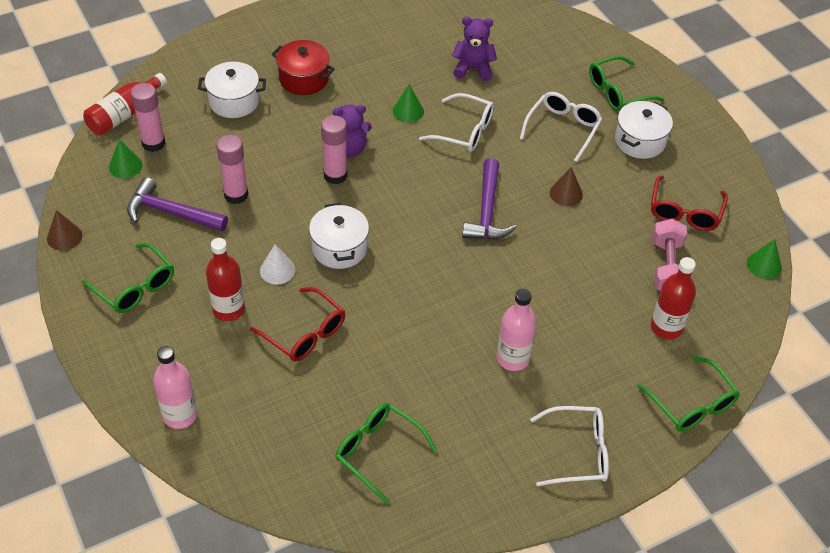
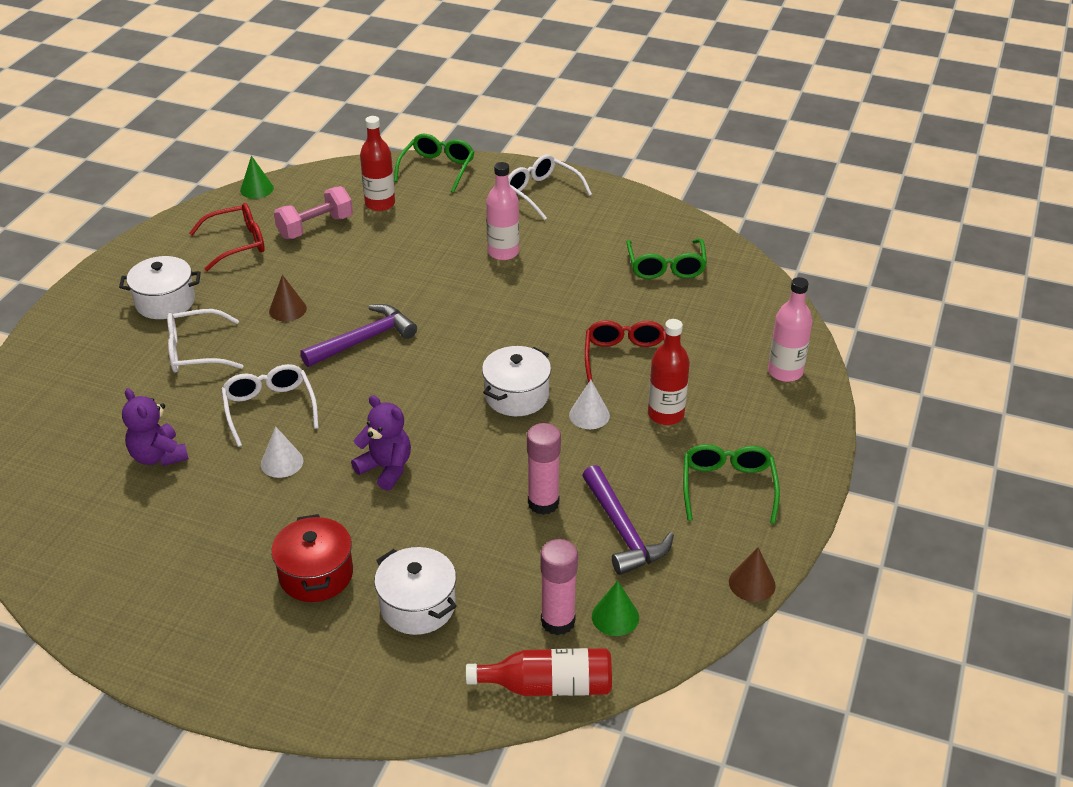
camera: 130 degrees left, 10 degrees down
pink glue stick [321,115,347,184] -> none
green cone [393,84,424,123] -> white cone [261,426,304,478]
green glasses [589,56,664,111] -> none

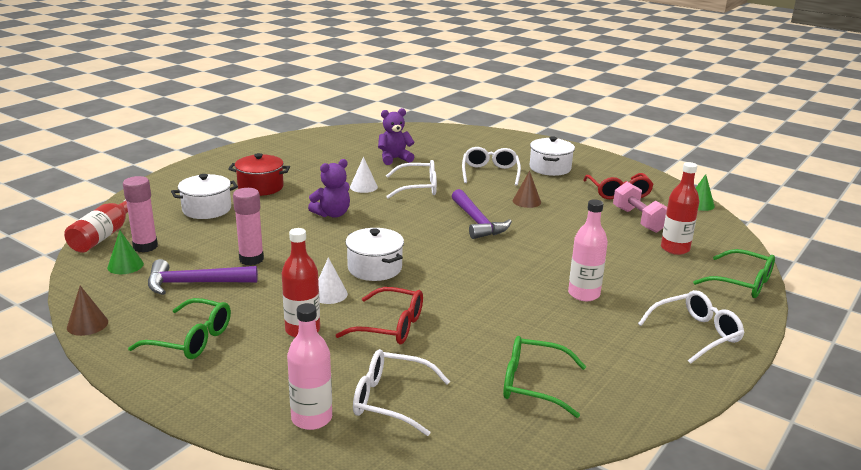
camera: 105 degrees right, 15 degrees down
none -> white glasses [353,349,450,436]

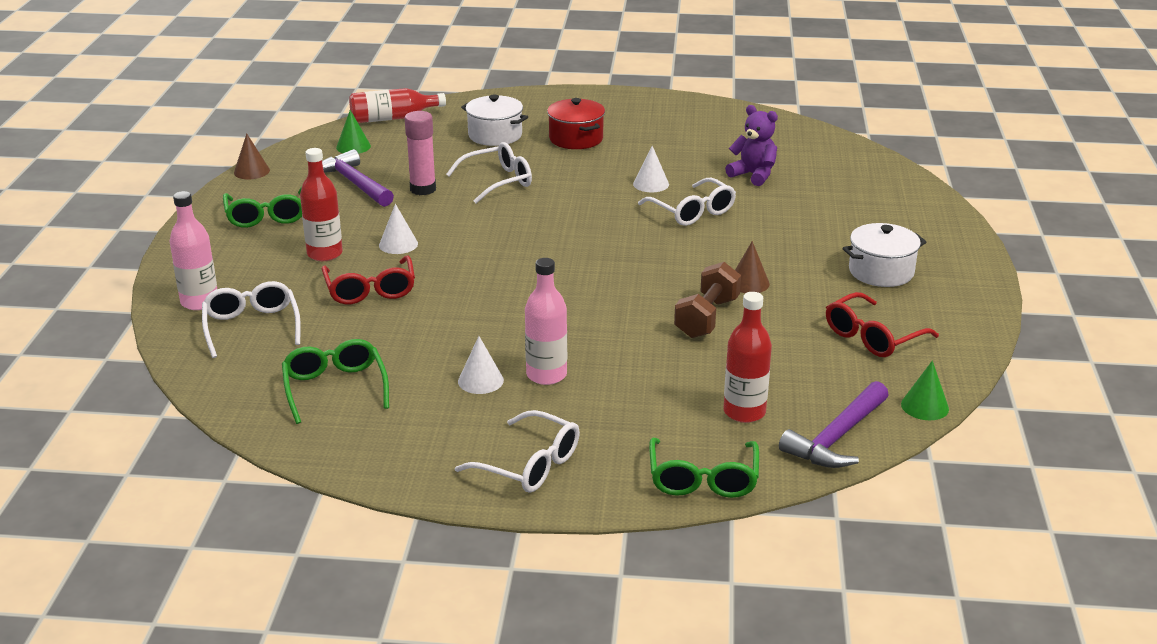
camera: 60 degrees right, 5 degrees up
pink glue stick [123,176,158,252] -> none
purple teddy bear [308,159,350,218] -> none
white pot [345,228,404,281] -> none
purple hammer [452,189,512,239] -> purple hammer moved to [779,381,889,468]
white glasses [462,147,521,186] -> white glasses moved to [446,142,532,203]
pink dumbbell [613,182,667,233] -> none
none -> white cone [458,336,504,394]
none -> brown dumbbell [674,262,741,338]

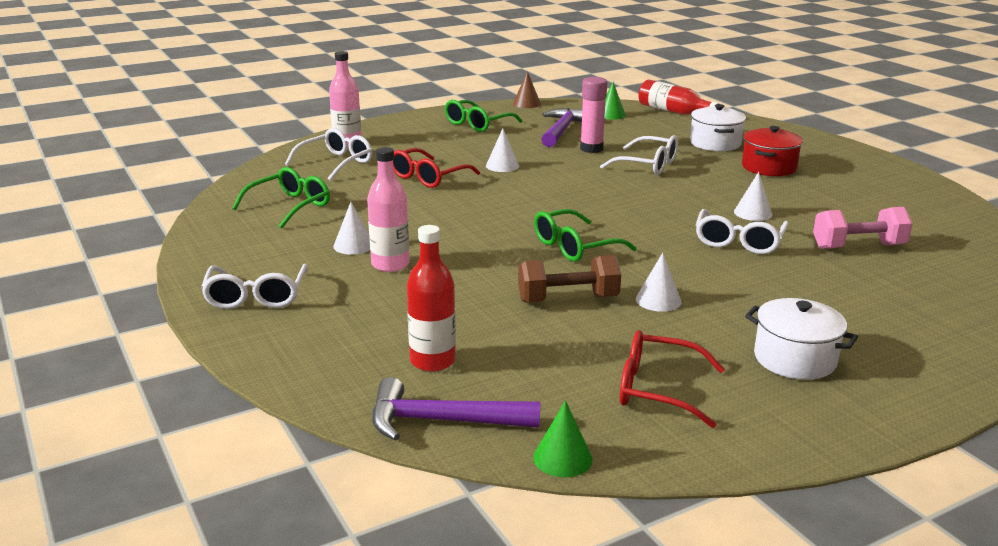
camera: 55 degrees right, 5 degrees down
red bottle [300,148,343,261] -> none
green glasses [649,438,759,498] -> green glasses moved to [534,209,637,262]
purple teddy bear [725,105,778,186] -> pink dumbbell [813,207,913,249]
brown cone [735,241,770,293] -> white cone [636,253,681,312]

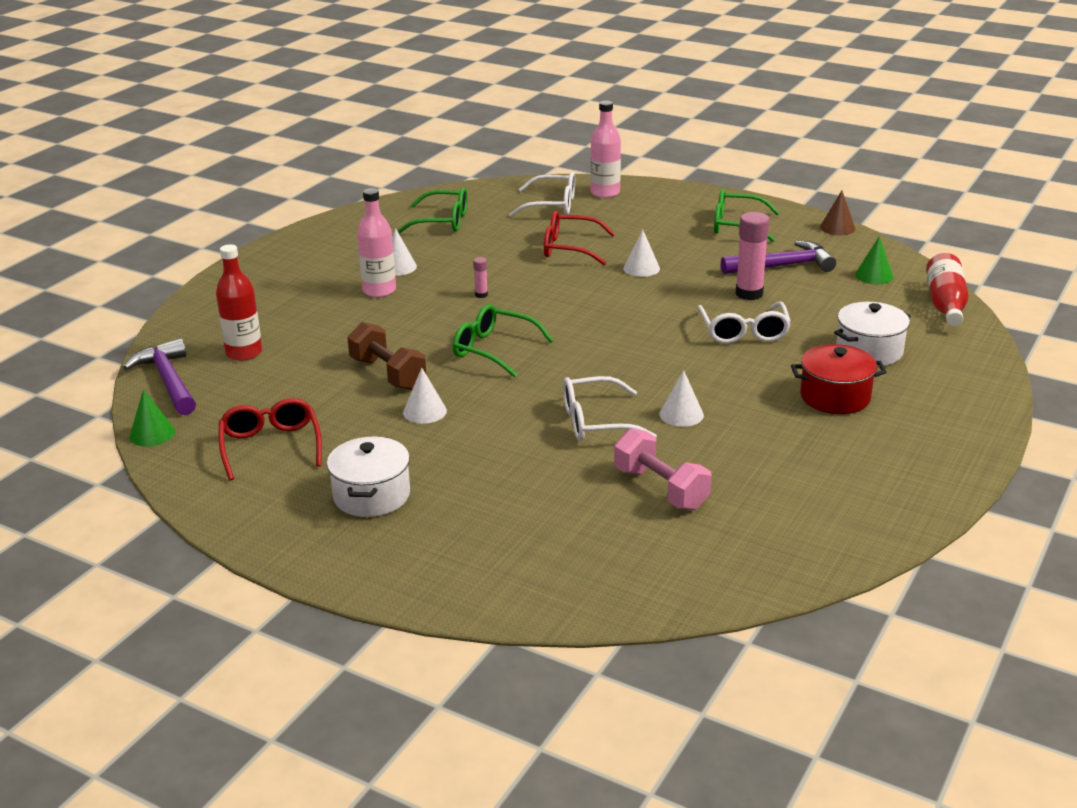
camera: 60 degrees right, 5 degrees up
white glasses [201,264,308,309] -> none
none -> pink glue stick [473,257,488,298]

